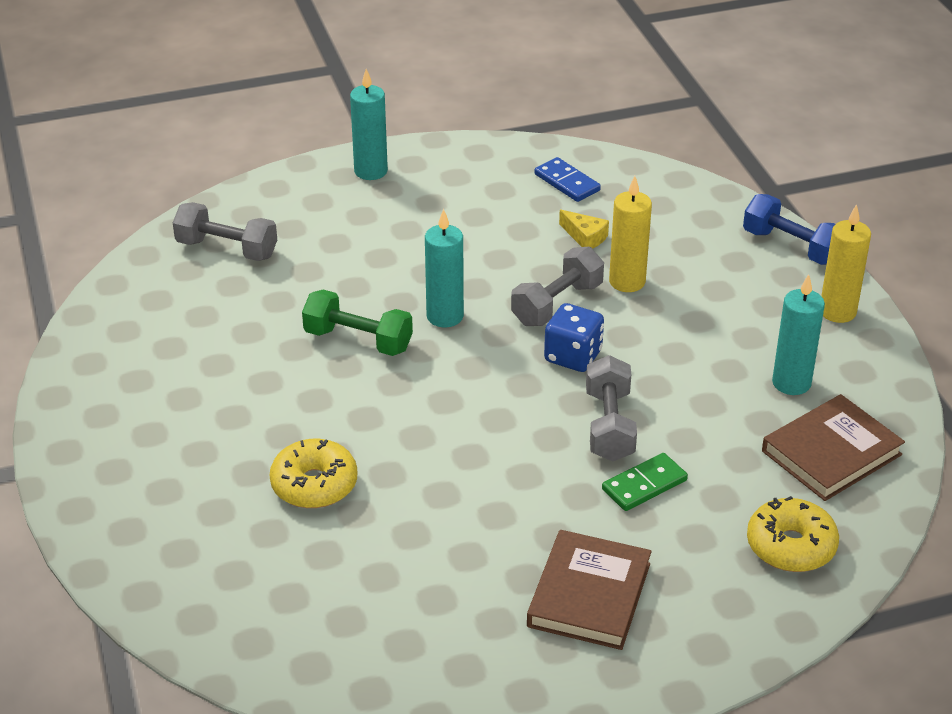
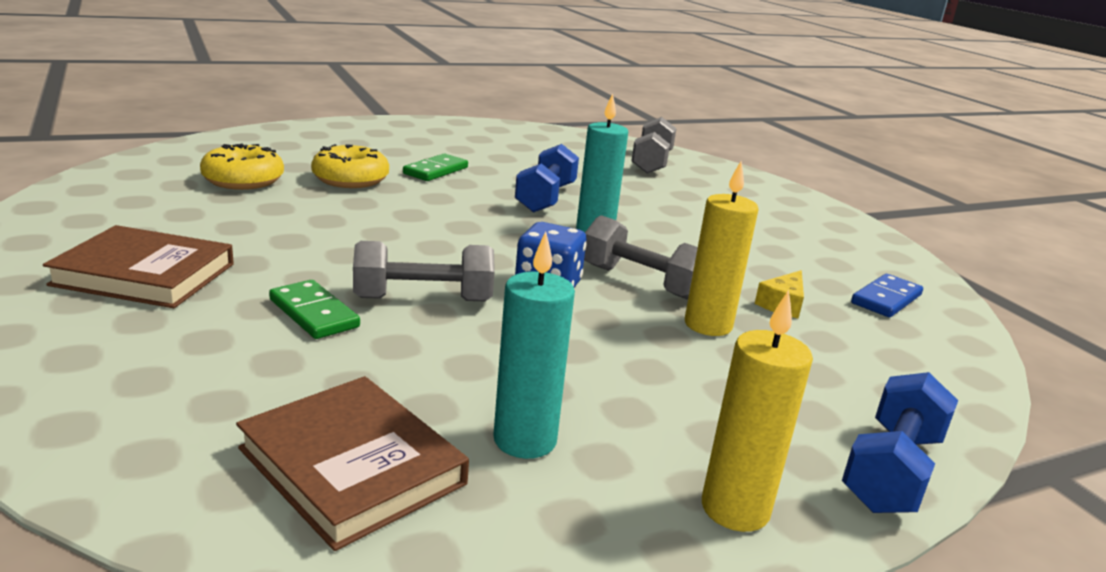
camera: 80 degrees right, 15 degrees down
green dumbbell [302,290,413,356] -> blue dumbbell [515,144,579,213]
turquoise candle [350,69,388,180] -> none
yellow donut [747,496,839,572] -> yellow donut moved to [200,144,284,190]
none -> green domino [403,154,468,181]

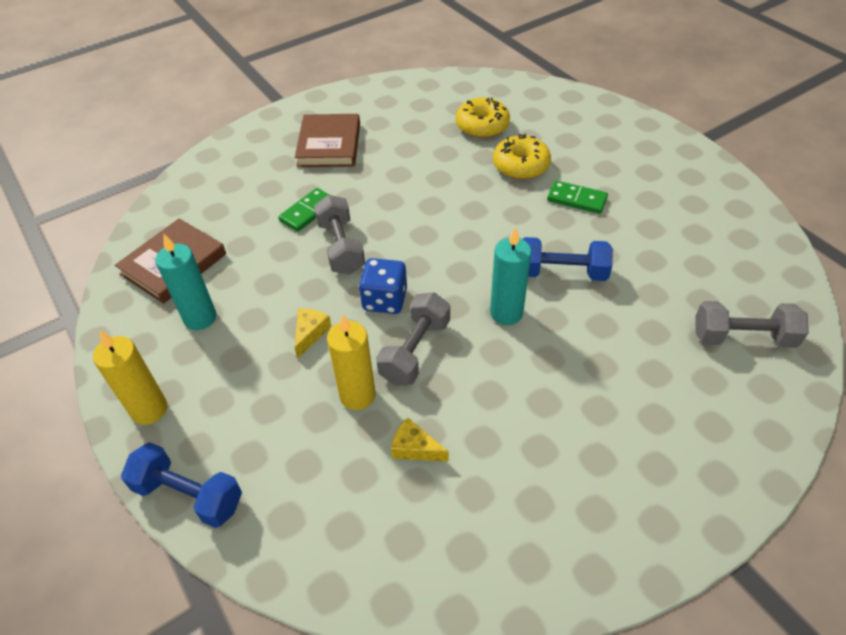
camera: 85 degrees right, 25 degrees up
blue domino [851,274,923,317] -> none
none -> yellow cheese [295,309,332,359]

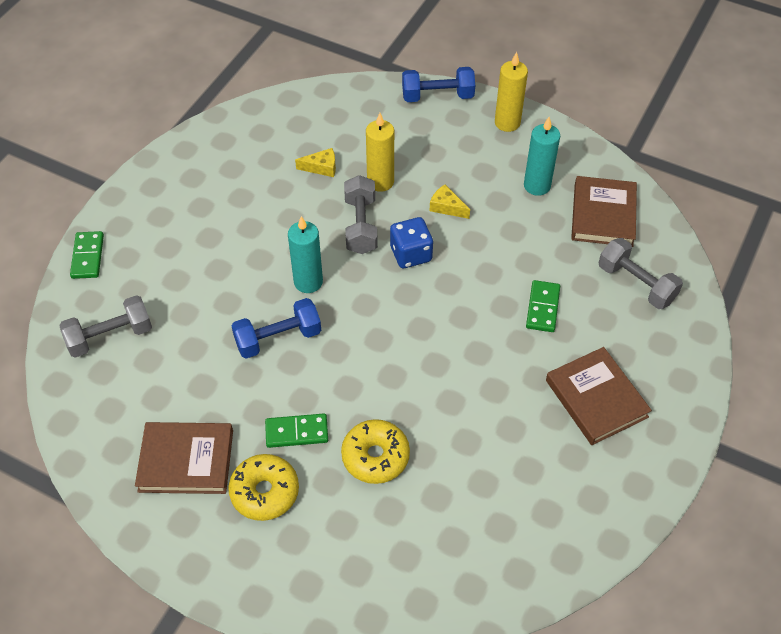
camera: 150 degrees right, 5 degrees up
yellow cheese [295,309,332,359] -> yellow cheese turned 135 degrees clockwise [430,185,470,219]
grey dumbbell [314,195,365,275] -> grey dumbbell moved to [598,238,683,309]
yellow donut [456,97,510,138] -> yellow donut moved to [228,454,299,521]
none -> green domino [70,231,104,279]
none -> brown book [135,422,233,494]

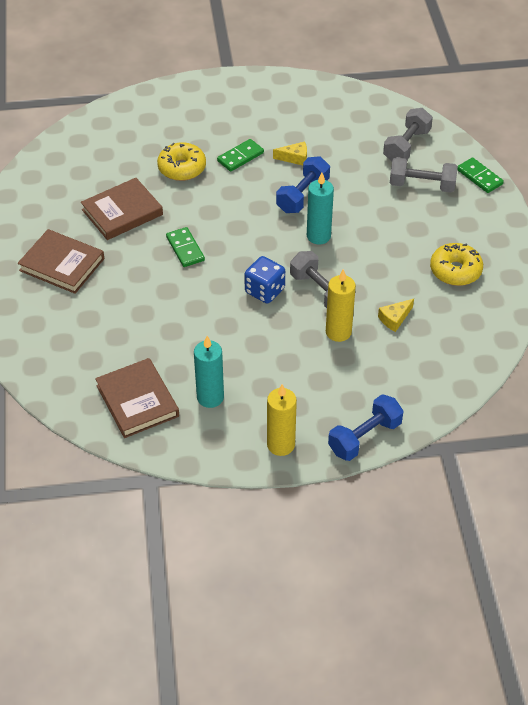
camera: 145 degrees right, 5 degrees down
brown book [135,422,233,494] -> brown book moved to [81,178,163,240]
yellow donut [228,454,299,521] -> yellow donut moved to [430,243,483,286]
yellow cheese [430,185,470,219] -> yellow cheese moved to [273,141,307,165]
green domino [526,280,560,332] -> green domino moved to [166,227,205,267]
grey dumbbell [598,238,683,309] -> grey dumbbell moved to [390,157,458,192]

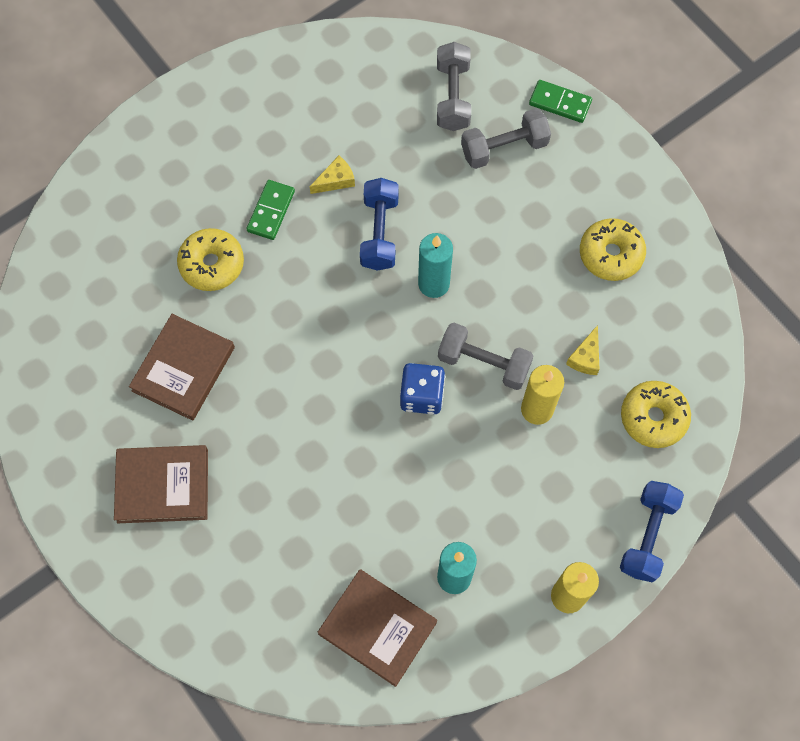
camera: 30 degrees left, 20 degrees up
green domino [166,227,205,267] -> none
none -> yellow donut [621,381,691,448]

